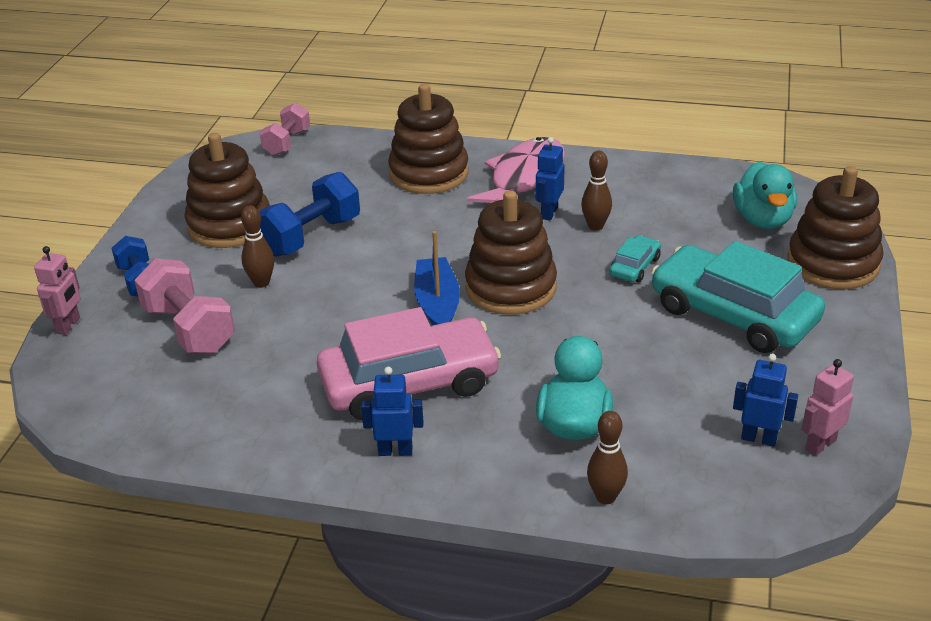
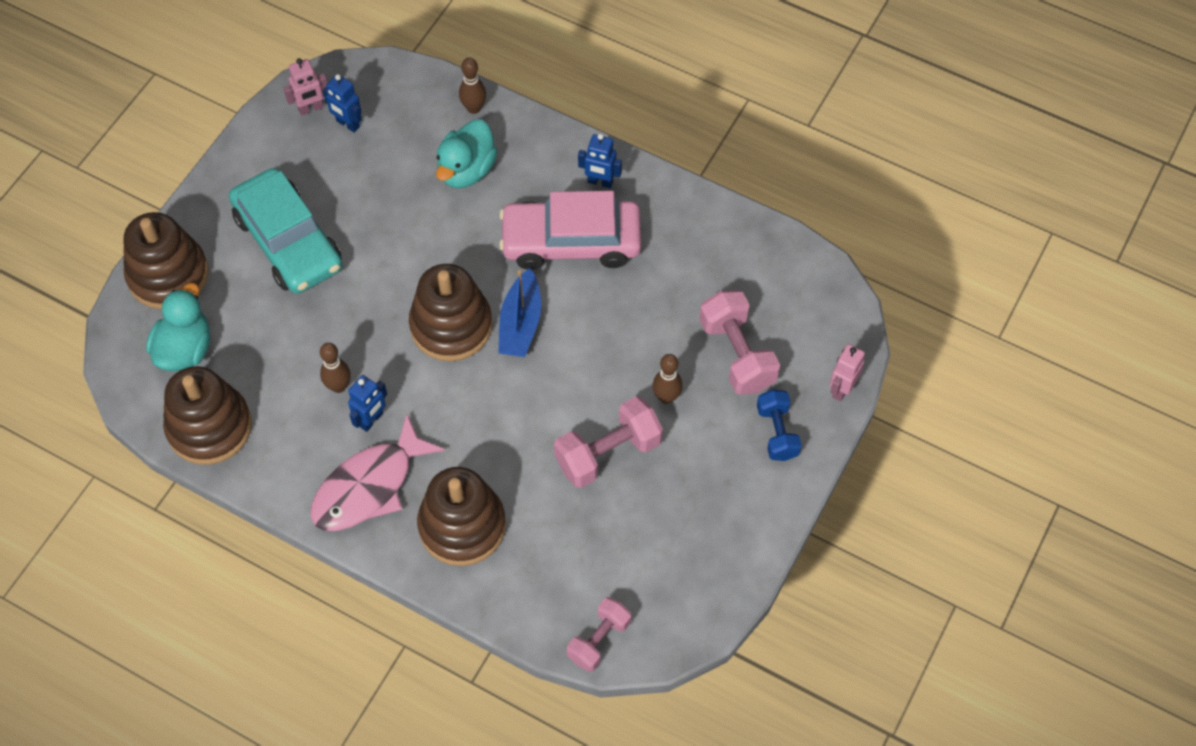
camera: 165 degrees left, 25 degrees up
brown stacking toy [184,133,270,248] -> brown stacking toy moved to [163,366,252,465]
blue dumbbell [259,172,360,257] -> pink dumbbell [554,396,663,488]
turquoise car [609,235,661,282] -> none

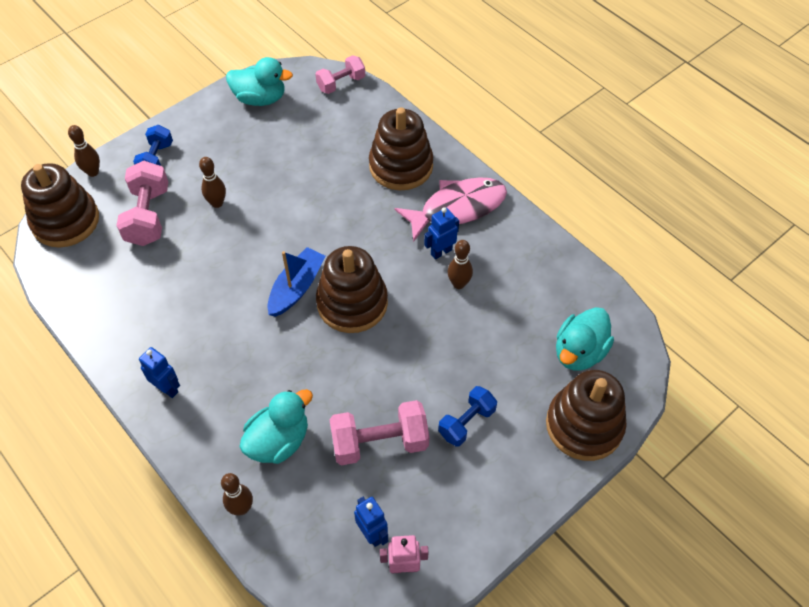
camera: 160 degrees left, 5 degrees down
brown stacking toy [163,366,252,465] -> brown stacking toy moved to [21,163,99,248]
turquoise car [229,168,343,294] -> blue dumbbell [438,386,497,447]
pink car [499,191,641,270] -> none
pink dumbbell [554,396,663,488] -> pink dumbbell moved to [329,400,429,465]
pink robot [830,344,865,401] -> brown bowling pin [68,125,100,177]
none -> turquoise duck [226,57,293,106]

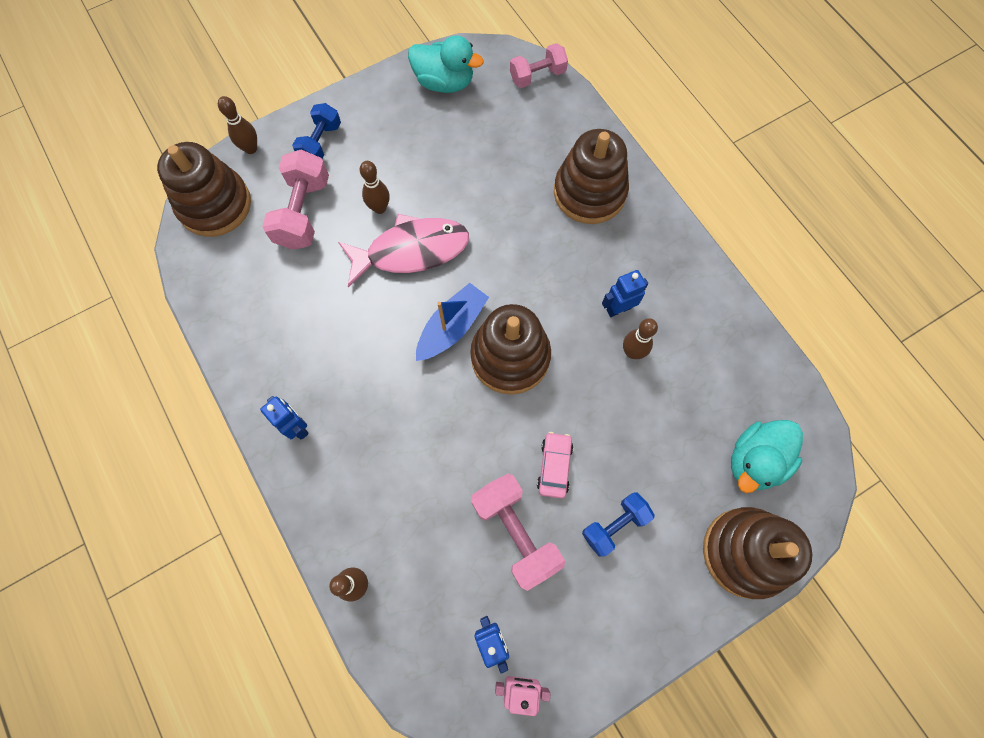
camera: 10 degrees right, 15 degrees up
turquoise duck [239,389,313,464] -> none
pink dumbbell [329,400,429,465] -> pink dumbbell turned 60 degrees clockwise [471,474,565,591]
pink fish [395,177,507,242] -> pink fish moved to [338,214,469,287]
none -> pink car [537,432,573,499]

